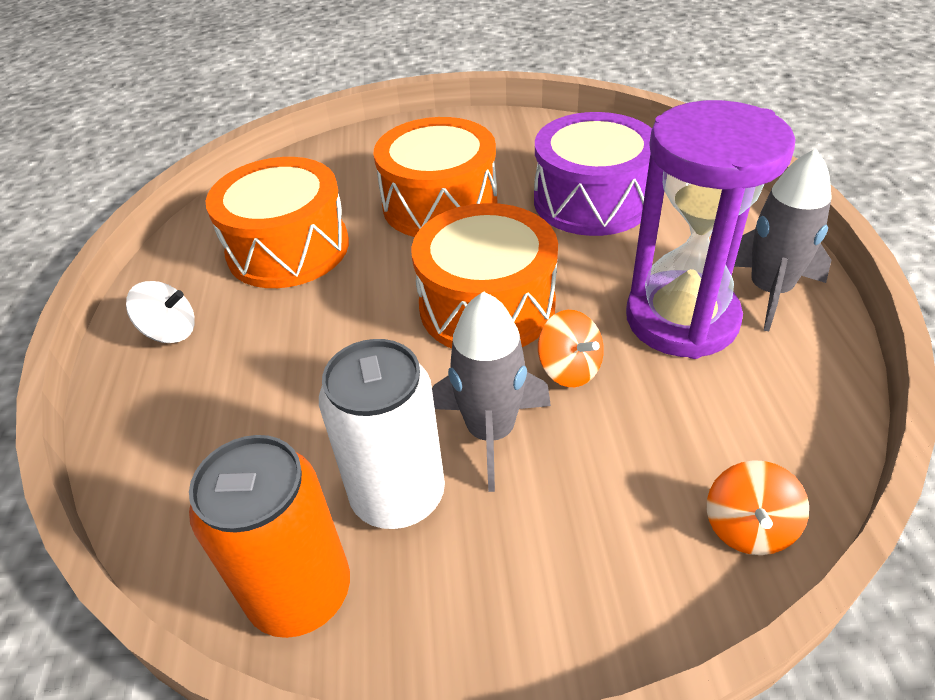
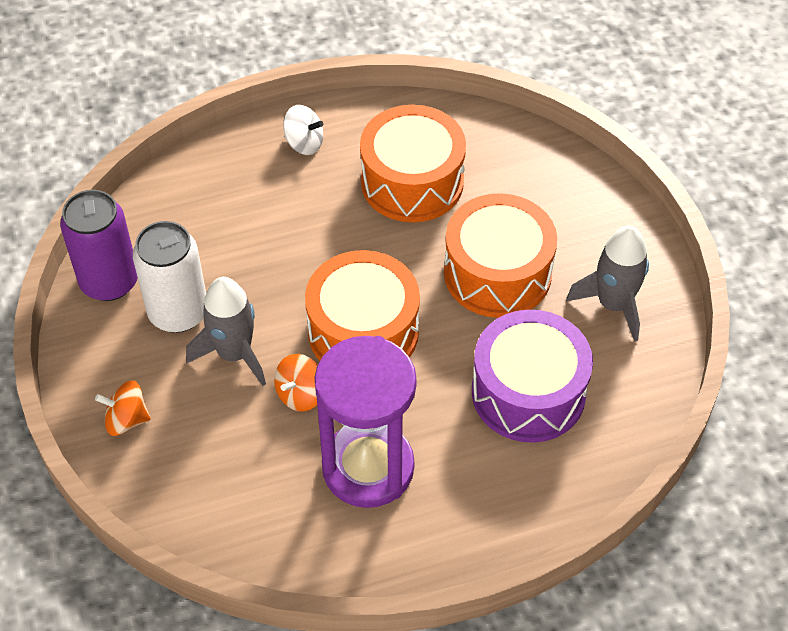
camera: 75 degrees right, 10 degrees up
white spinning top [126,281,195,343] -> white spinning top turned 60 degrees counterclockwise [283,105,323,155]
orange can [189,435,350,638] -> purple can [60,190,138,301]
orange spinning top [707,460,809,555] -> orange spinning top moved to [95,380,151,436]
grey rocket [734,149,832,331] -> grey rocket moved to [566,226,649,342]

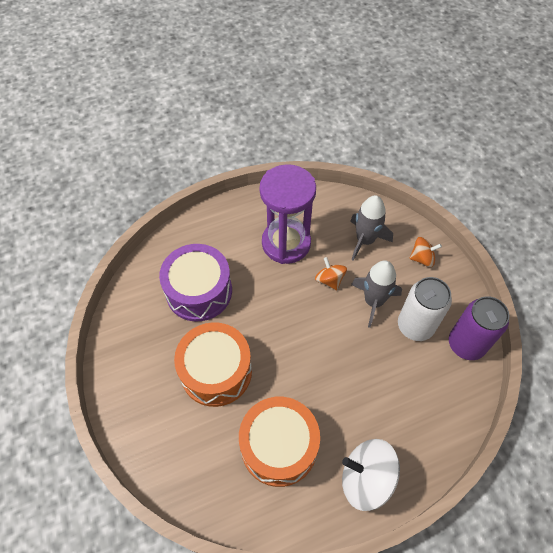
camera: 175 degrees right, 5 degrees up
orange spinning top [274,354,318,411] -> orange spinning top turned 60 degrees counterclockwise [315,257,347,290]
white spinning top [283,105,323,155] -> white spinning top [342,439,400,511], size x1.73
orange drum [305,250,420,361] -> none
grey rocket [566,226,649,342] -> grey rocket moved to [350,195,393,261]

